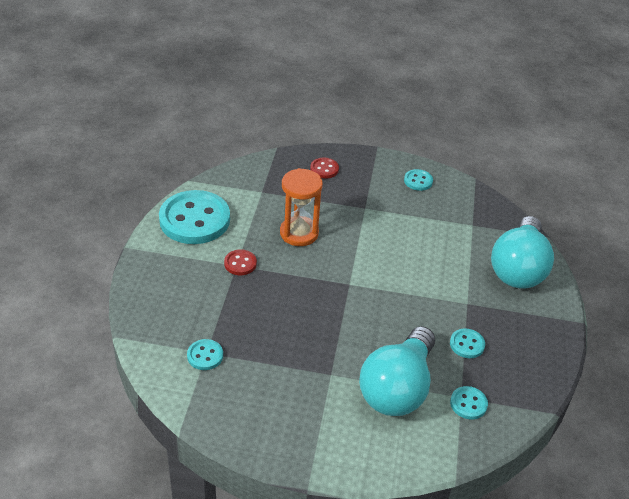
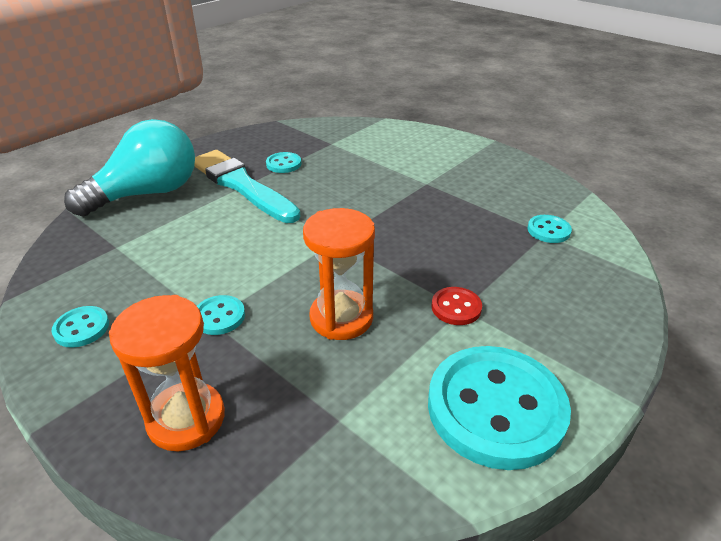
camera: 145 degrees left, 5 degrees down
red button [310,158,339,179] -> orange hourglass [109,295,225,451]
turquoise light bulb [359,326,435,416] -> none
turquoise button [450,386,488,420] -> turquoise button moved to [197,295,245,335]
none -> turquoise brush [194,150,300,223]

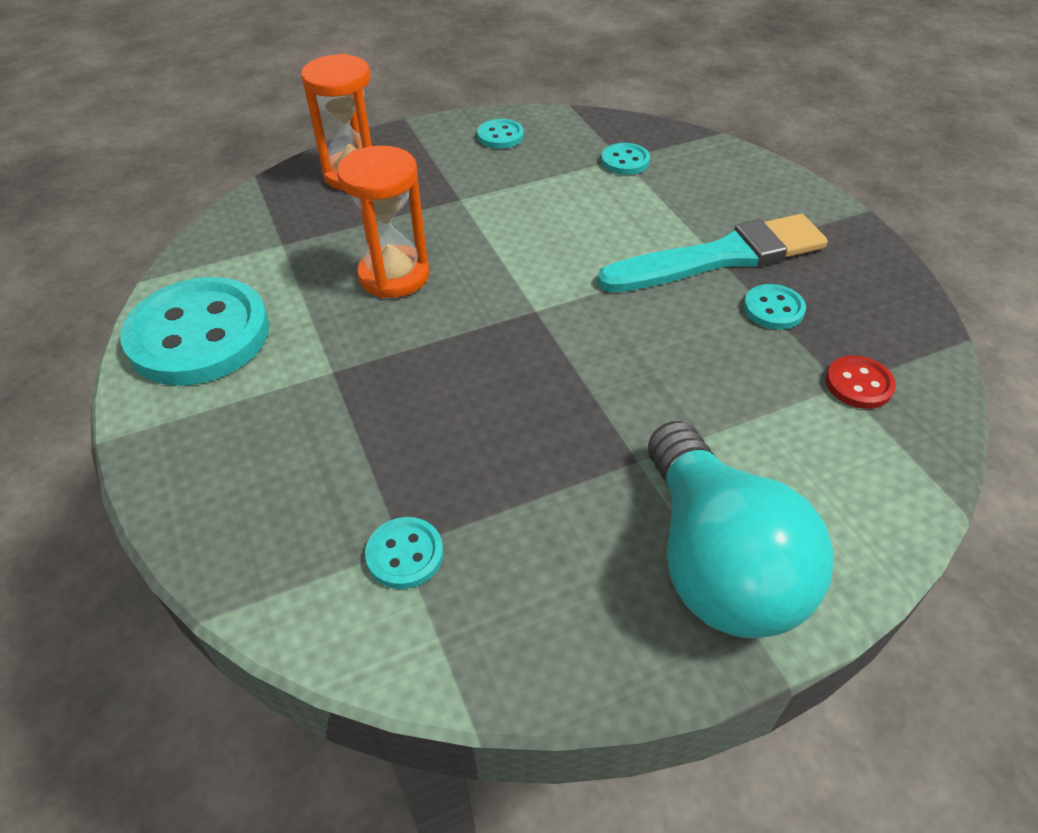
camera: 115 degrees right, 10 degrees up
turquoise light bulb [64,119,195,217] -> turquoise light bulb moved to [648,421,834,638]
turquoise button [197,295,245,335] -> turquoise button moved to [601,143,650,175]
red button [432,287,482,325] -> red button moved to [826,356,896,409]

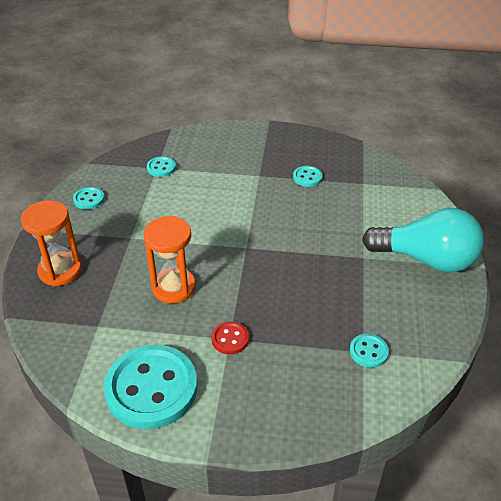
camera: 60 degrees left, 5 degrees down
turquoise brush [597,214,828,292] -> none
red button [826,356,896,409] -> red button moved to [211,321,249,354]

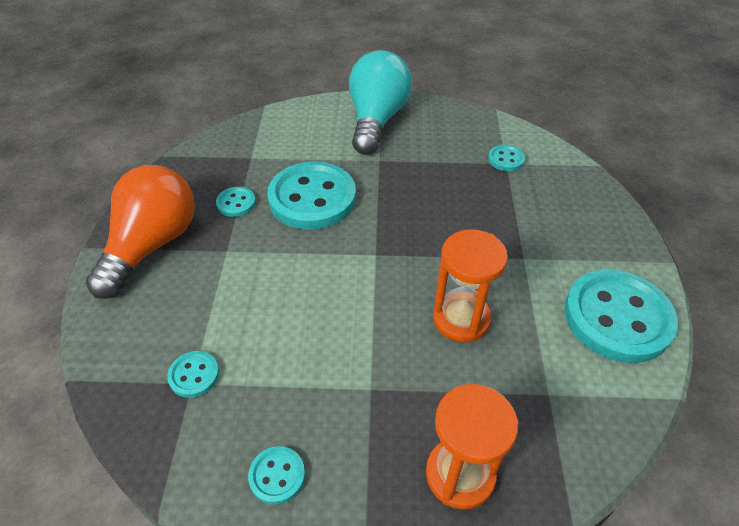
camera: 95 degrees left, 5 degrees up
red button [211,321,249,354] -> none
none -> orange light bulb [86,165,195,299]
none -> turquoise button [267,162,356,230]

